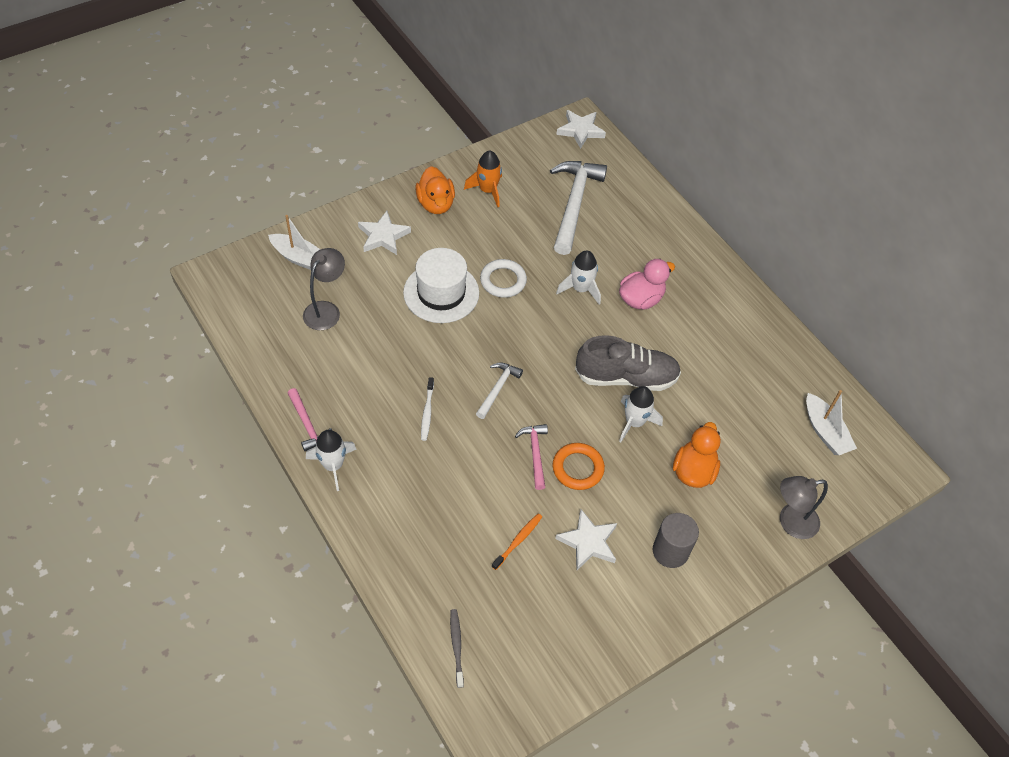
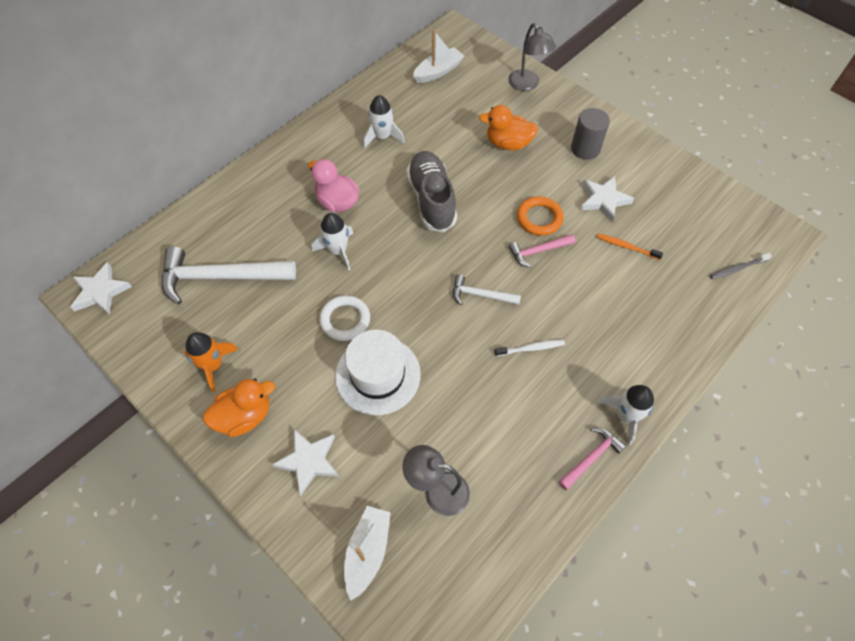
camera: 100 degrees left, 5 degrees up
white rocket [619,386,663,442] -> white rocket moved to [363,95,405,149]

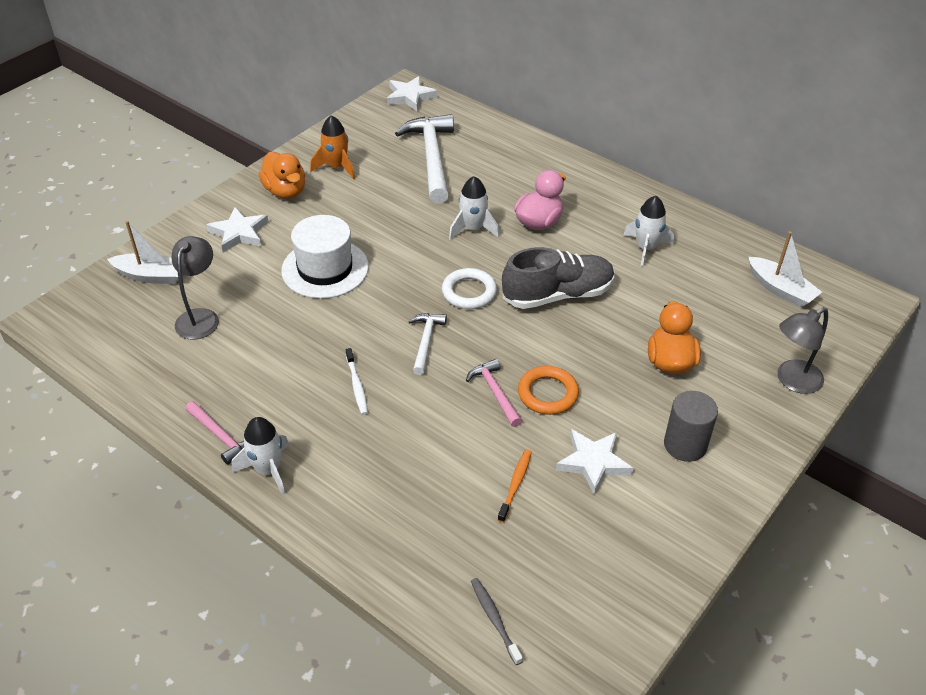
camera: 85 degrees right, 15 degrees down
white ring [319,295,370,341] -> white ring moved to [442,268,497,309]

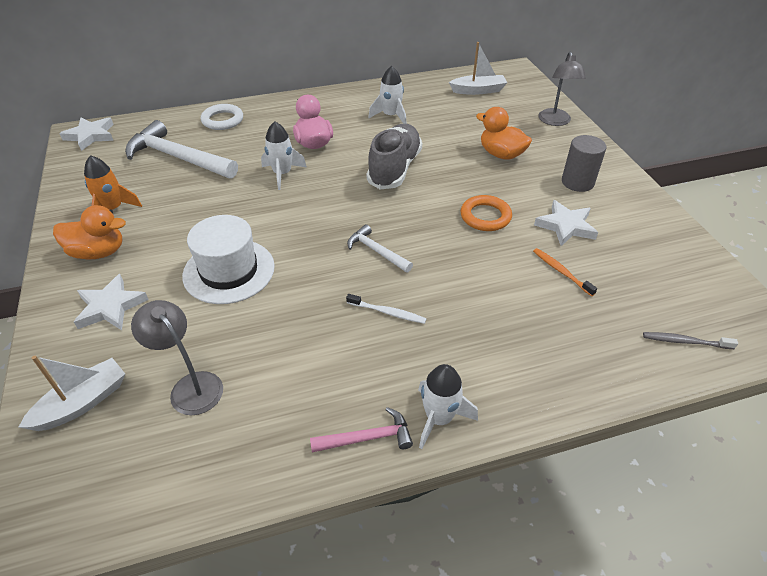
camera: 55 degrees left, 0 degrees up
white ring [442,268,497,309] -> white ring moved to [201,104,243,130]
pink hammer [466,359,522,427] -> none

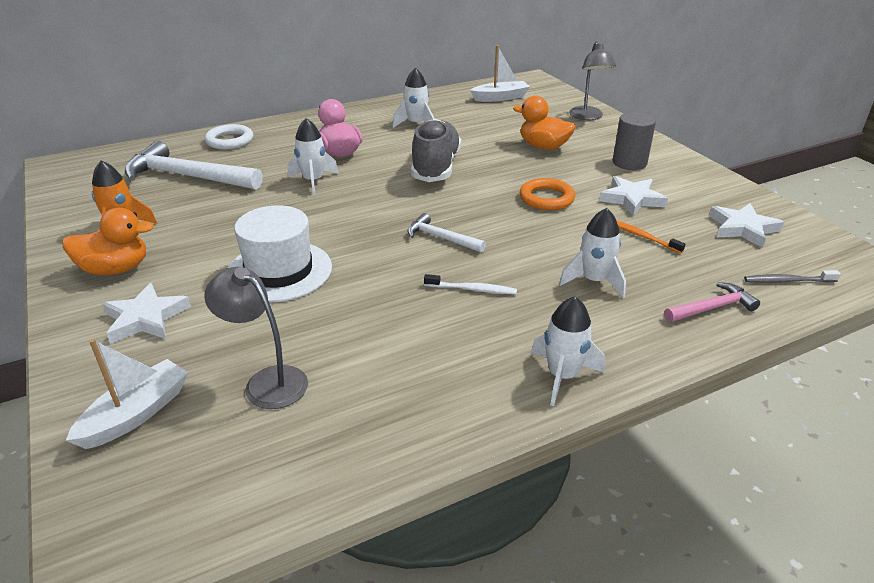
camera: 10 degrees left, 10 degrees down
white star [59,117,114,151] -> white star moved to [709,203,784,248]
pink hammer [310,407,413,453] -> pink hammer moved to [664,282,760,322]
none -> white rocket [559,208,626,298]

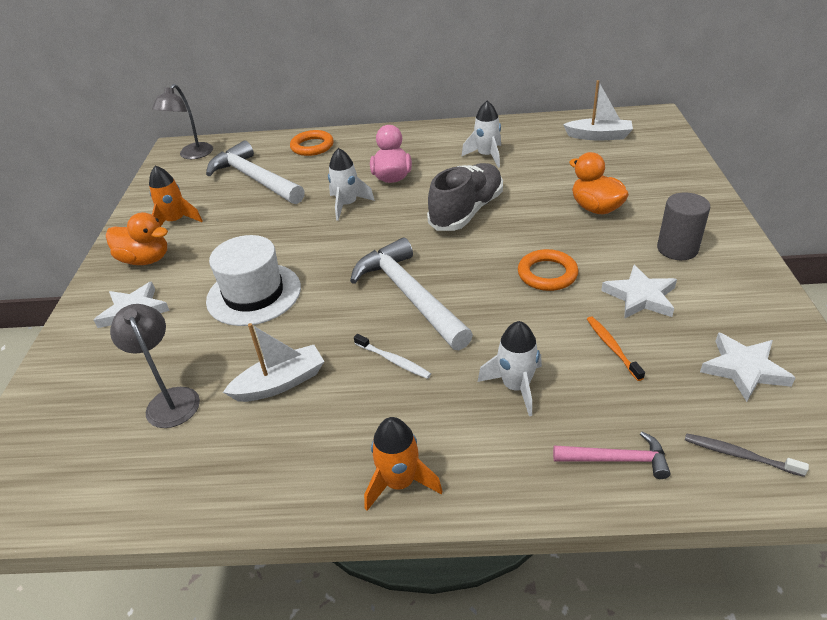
camera: 30 degrees right, 5 degrees up
white boat [66,339,188,449] -> white boat moved to [223,323,324,402]
white ring [205,124,254,149] -> orange ring [290,130,334,156]
white hammer [407,213,486,253] -> white hammer [350,237,473,350], size x1.97
white rocket [531,296,606,406] -> orange rocket [364,417,443,511]
grey lamp [569,41,616,120] -> grey lamp moved to [152,84,213,159]

